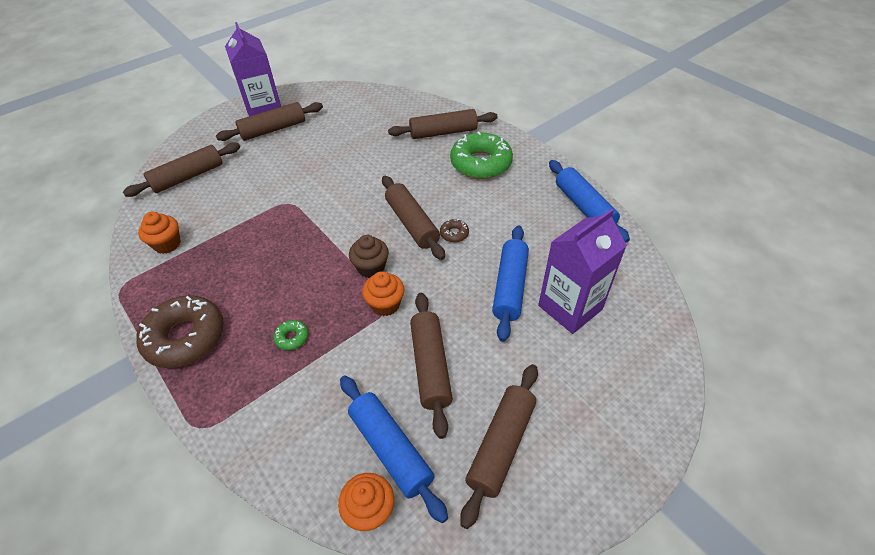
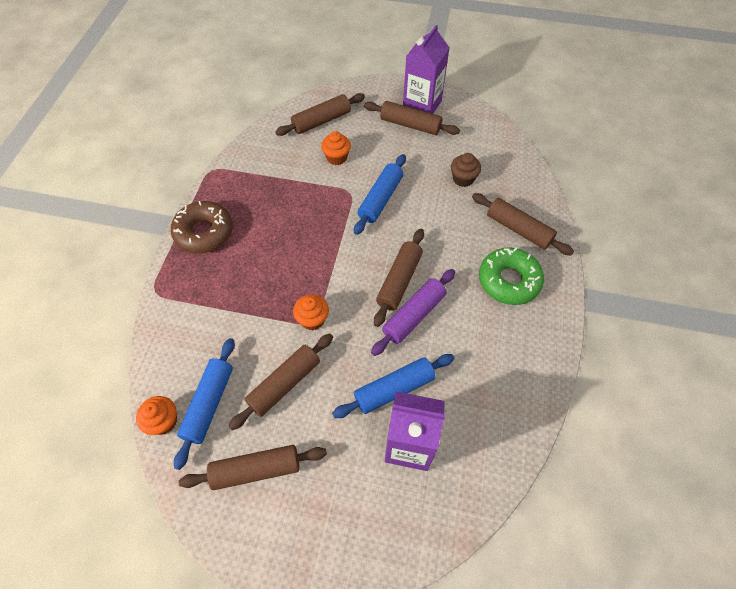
camera: 50 degrees right, 10 degrees up
brown rolling pin [123,142,240,197] -> brown rolling pin turned 45 degrees counterclockwise [275,93,365,136]
orange cupcake [138,212,181,254] -> orange cupcake moved to [321,131,351,165]
green donut [274,320,308,350] -> none
brown cupcake [349,235,389,278] -> brown cupcake moved to [451,153,481,187]
brown donut [440,219,469,242] -> purple rolling pin [371,269,455,356]
blue rolling pin [549,160,630,243] -> blue rolling pin moved to [354,154,406,235]

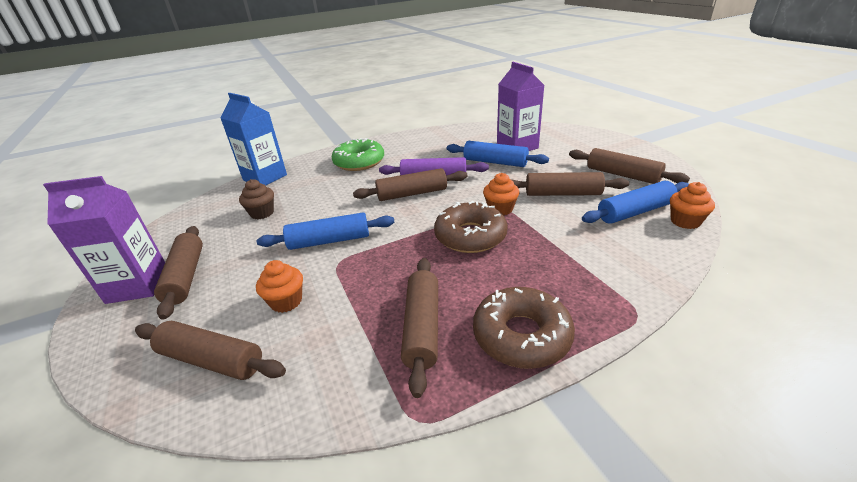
camera: 125 degrees left, 25 degrees down
brown rolling pin [472,193,574,255] -> brown rolling pin moved to [401,258,438,398]
none -> blue carton [220,93,287,186]
none -> brown donut [434,201,508,253]

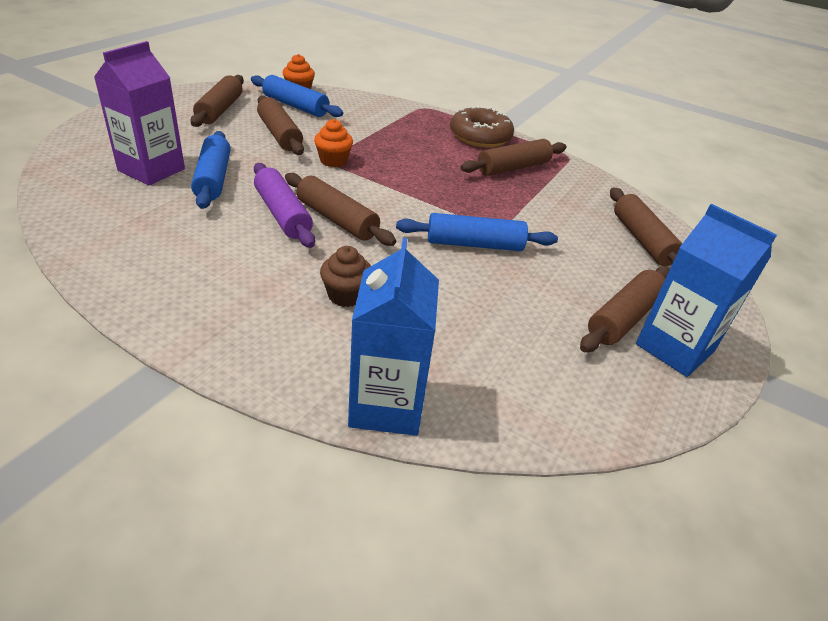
camera: 130 degrees left, 5 degrees up
purple carton [43,176,165,304] -> blue carton [636,204,777,377]
brown cupcake [239,179,274,219] -> brown cupcake moved to [320,246,371,307]
orange cupcake [256,260,303,313] -> none
blue rolling pin [257,213,395,250] -> blue rolling pin turned 45 degrees counterclockwise [396,213,558,251]
green donut [332,138,384,171] -> none
brown donut [434,201,508,253] -> none

